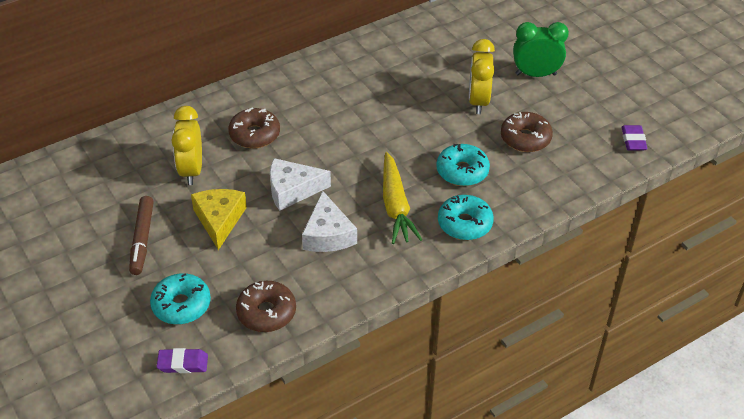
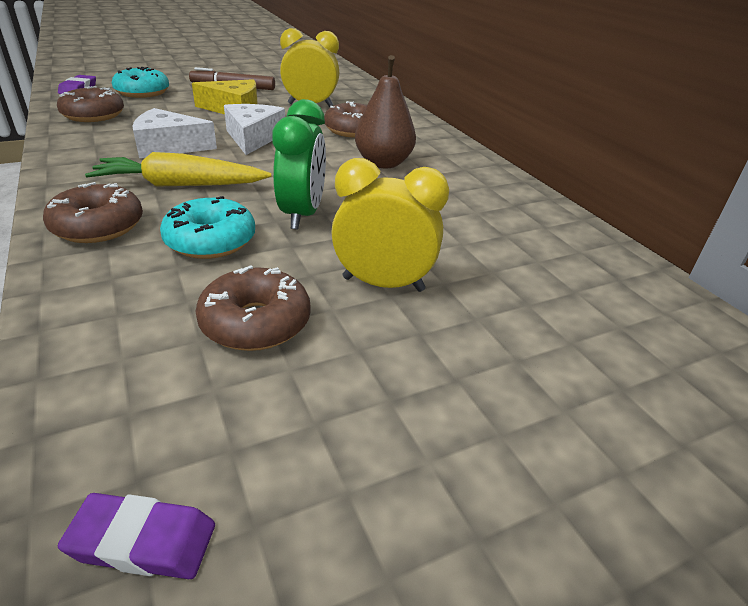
camera: 95 degrees right, 10 degrees down
turquoise donut [438,195,494,240] -> brown donut [43,182,143,243]
green clock [513,22,569,77] -> green clock moved to [272,99,326,229]
none -> brown pear [355,55,416,168]

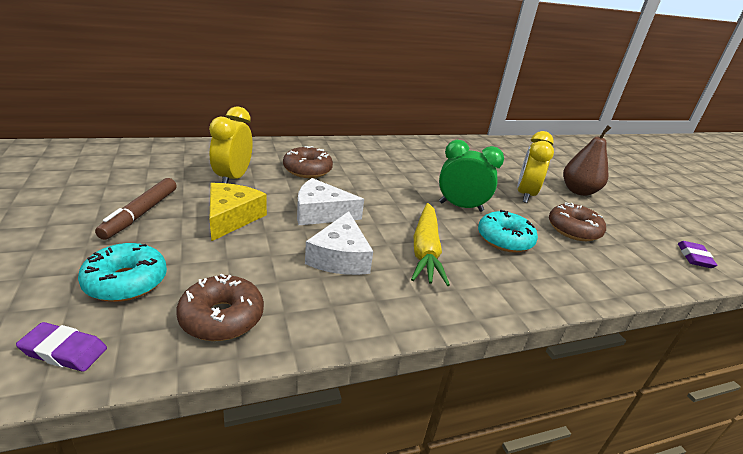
camera: 85 degrees left, 5 degrees down
brown donut [43,182,143,243] -> none
brown pear [355,55,416,168] -> brown pear moved to [563,125,611,196]

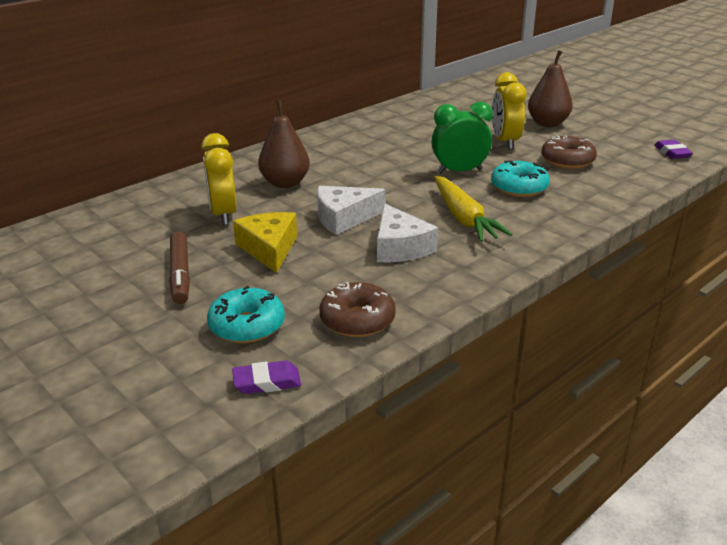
camera: 20 degrees left, 0 degrees up
brown donut [283,146,333,178] -> brown pear [258,100,310,188]

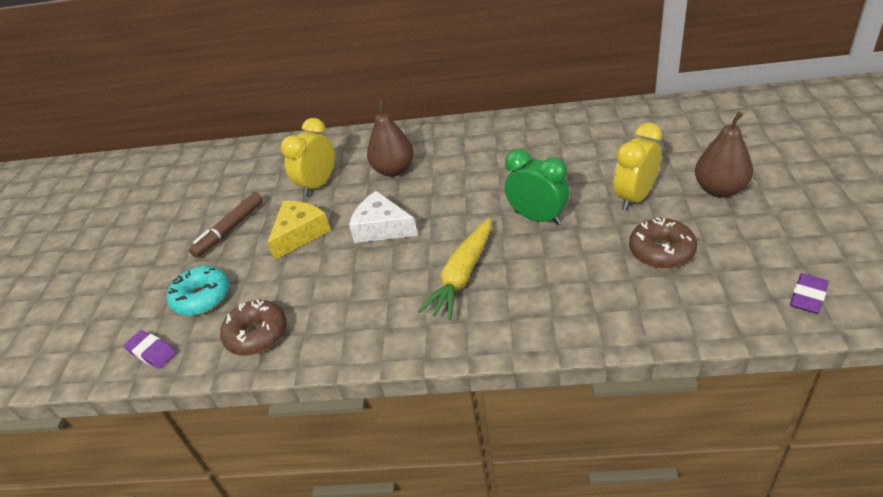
camera: 50 degrees right, 10 degrees up
white cheese [377,204,438,262] -> none
turquoise donut [491,160,550,197] -> none

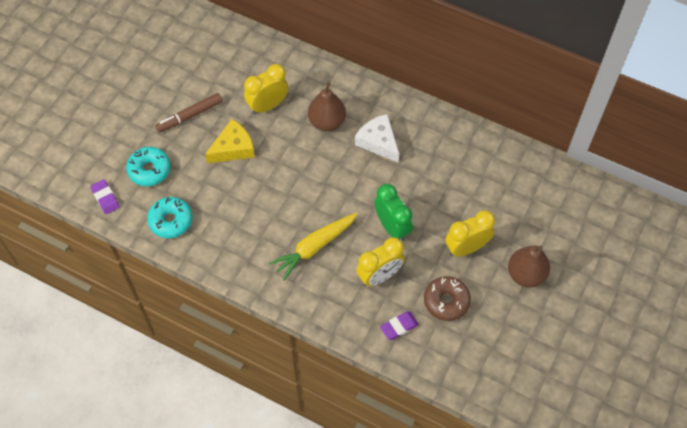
camera: 20 degrees right, 20 degrees up
brown donut [220,299,287,356] -> turquoise donut [147,197,193,238]
white cheese [349,191,418,243] -> white cheese moved to [355,114,399,162]
purple eraser [790,273,829,314] -> purple eraser moved to [380,312,419,340]
none -> yellow clock [356,237,405,286]

